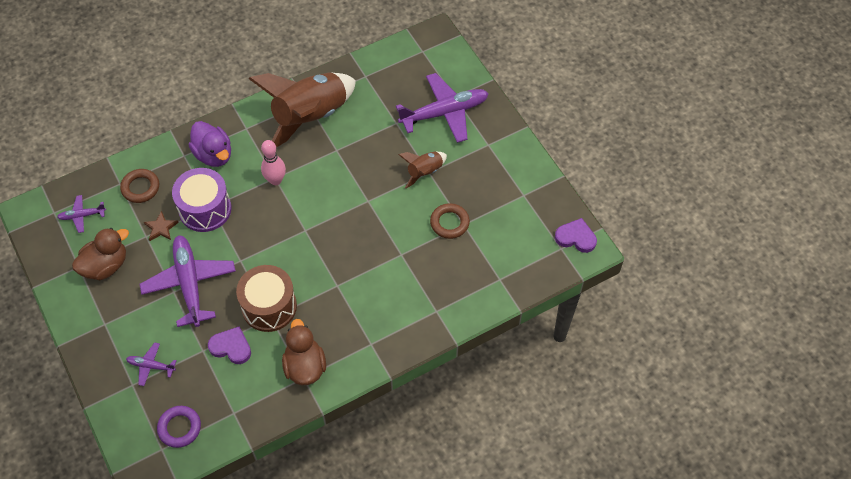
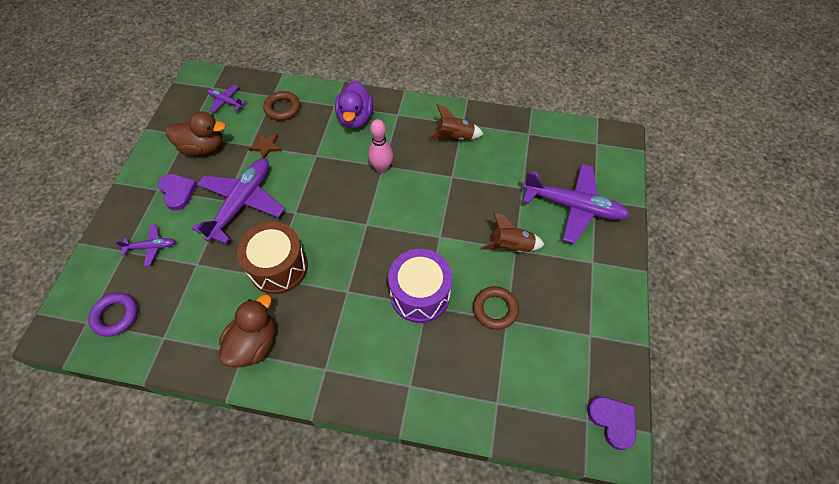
camera: 40 degrees right, 0 degrees up
purple plane [126,342,177,386] -> purple plane turned 120 degrees clockwise [115,224,175,266]
purple drum [172,168,232,232] -> purple drum moved to [388,249,452,323]
purple heart [208,327,251,364] -> purple heart moved to [158,174,197,211]
brown rocket [249,72,356,147] -> brown rocket [428,104,484,140], size x0.47

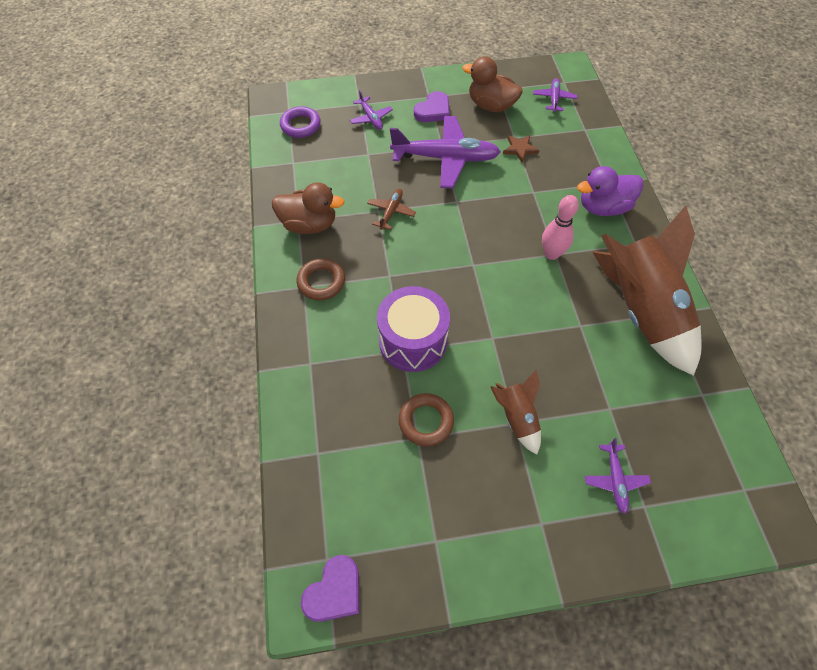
camera: 70 degrees right, 0 degrees up
brown duck [166,111,226,155] -> brown duck turned 135 degrees clockwise [462,57,523,112]
brown drum [237,222,308,294] -> brown plane [367,189,416,230]
brown ring [263,91,300,120] -> brown ring moved to [297,258,345,300]
brown rocket [428,104,484,140] -> brown rocket [593,205,702,376], size x2.13
purple plane [523,164,630,244] -> purple plane [585,438,651,514], size x0.48

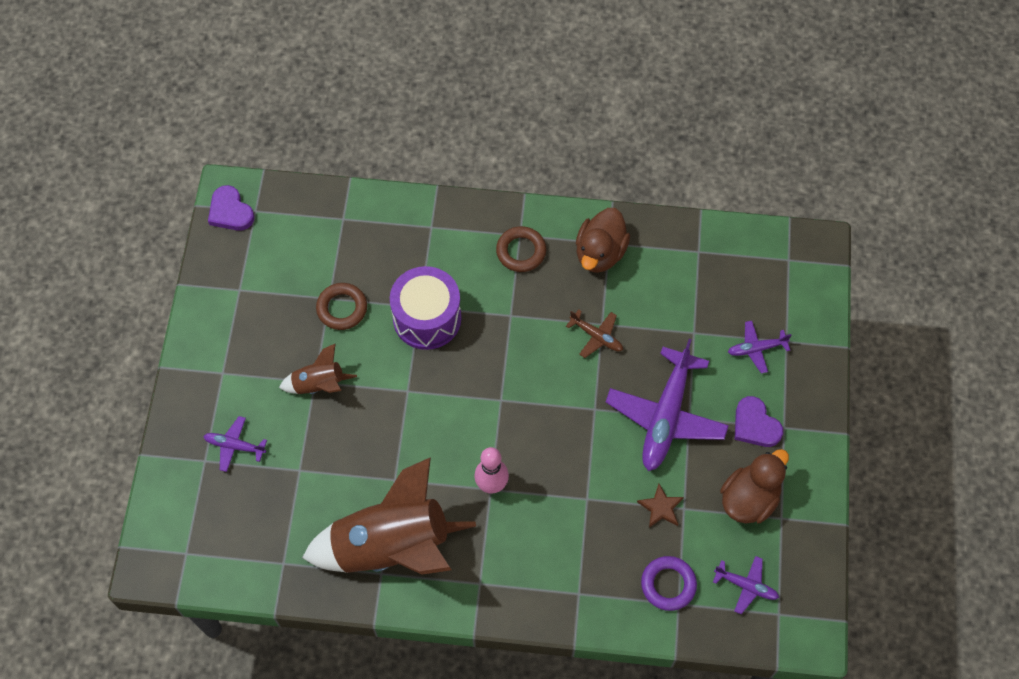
camera: 105 degrees right, 5 degrees up
purple ring [280,106,321,138] -> purple ring moved to [641,556,697,611]
purple duck [577,166,644,216] -> none

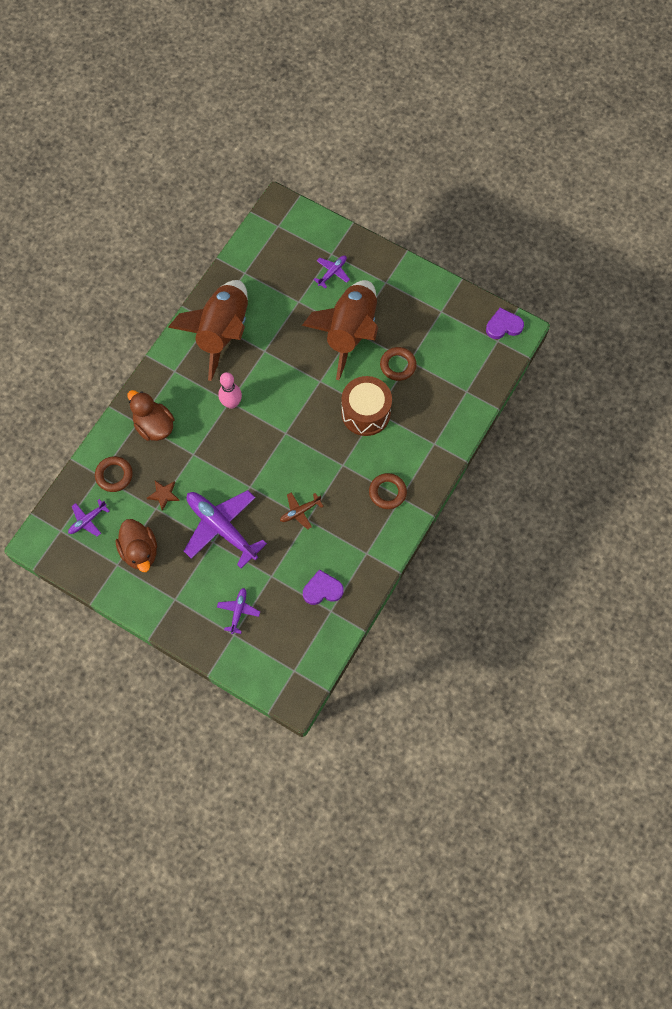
camera: 115 degrees right, 5 degrees up
brown rocket [279,343,357,394] -> brown rocket [302,280,378,380], size x2.13
purple drum [390,266,462,350] -> brown drum [341,376,392,436]
brown duck [576,208,630,273] -> brown duck moved to [127,390,174,441]
purple ring [641,556,697,611] -> brown ring [95,456,133,492]
purple heart [735,396,783,447] -> purple heart moved to [303,569,344,605]

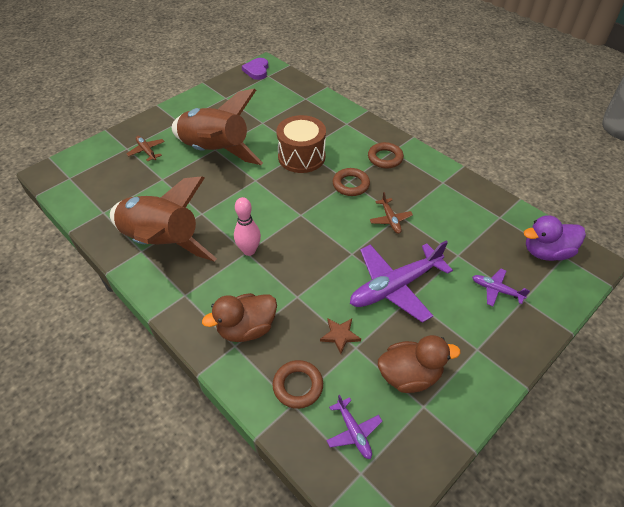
camera: 75 degrees left, 20 degrees down
purple heart [303,569,344,605] -> none
purple plane [314,256,350,289] -> brown plane [126,136,165,162]
brown ring [380,347,417,381] -> brown ring moved to [333,168,370,196]
none -> purple duck [524,215,586,261]

